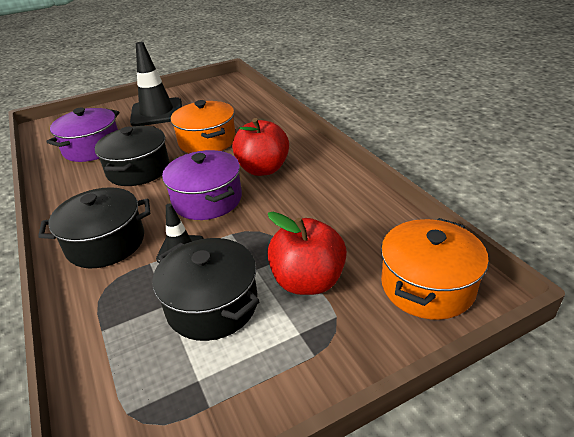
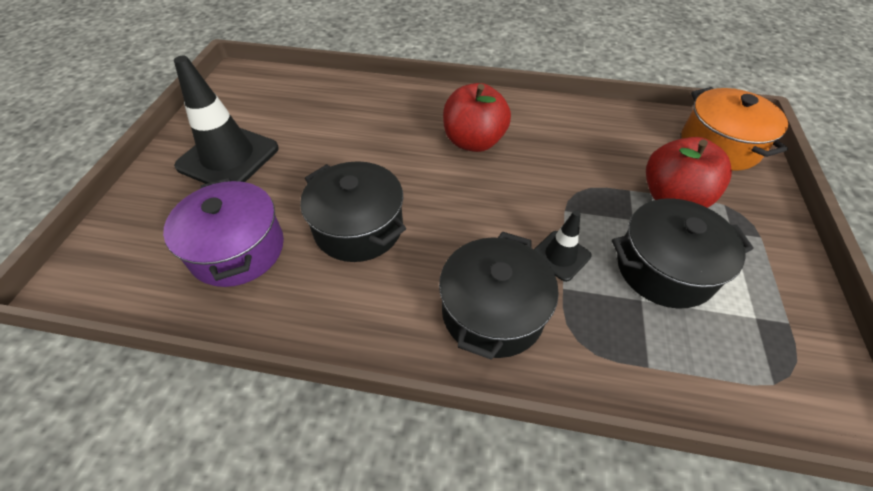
camera: 55 degrees left, 15 degrees up
purple pot [162,150,242,220] -> none
orange pot [171,100,236,153] -> none

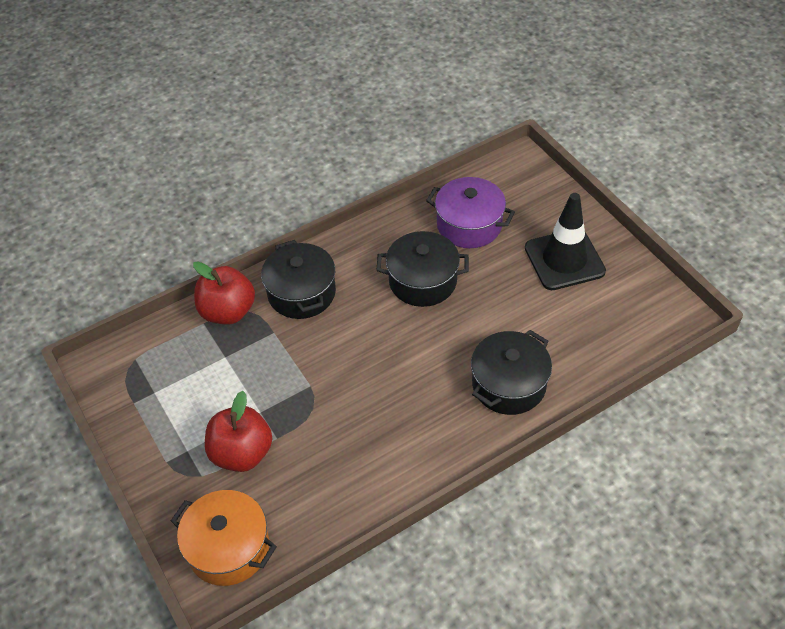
camera: 140 degrees right, 0 degrees up
red apple [443,83,511,152] -> red apple moved to [193,261,255,324]
black traffic cone [534,210,592,282] -> none
black pot [612,198,754,309] -> black pot moved to [471,330,552,415]

